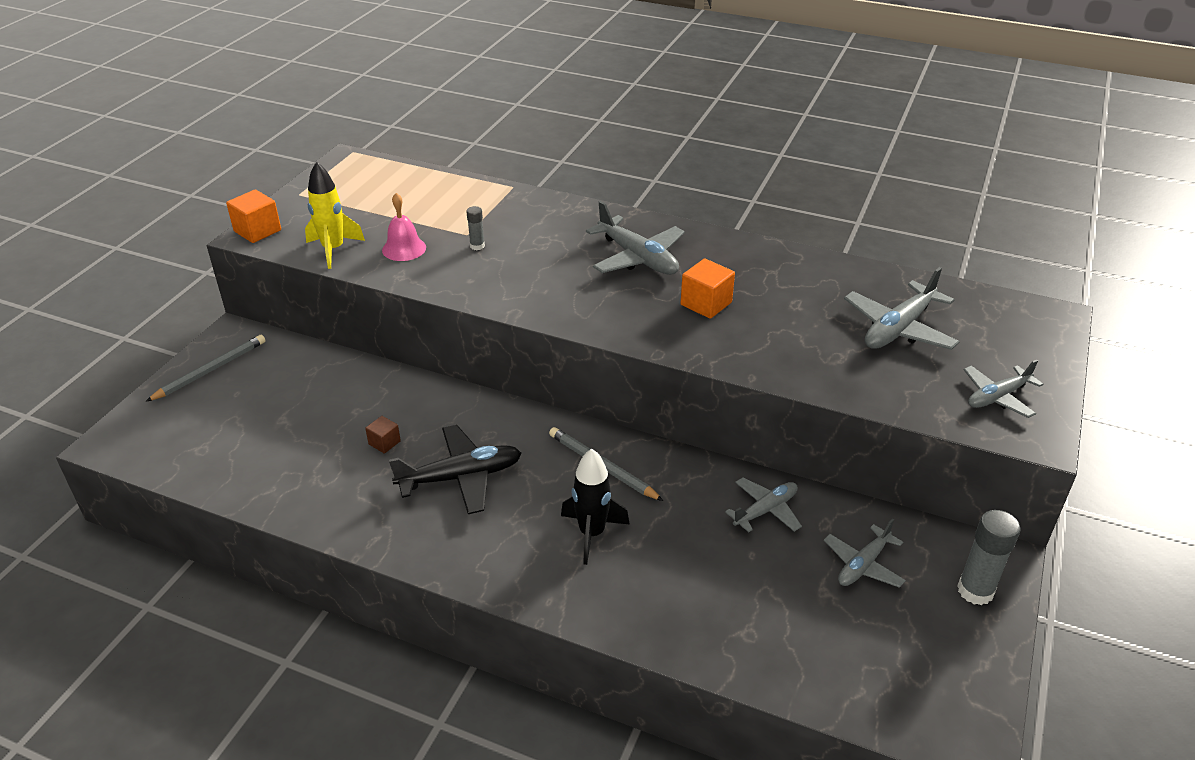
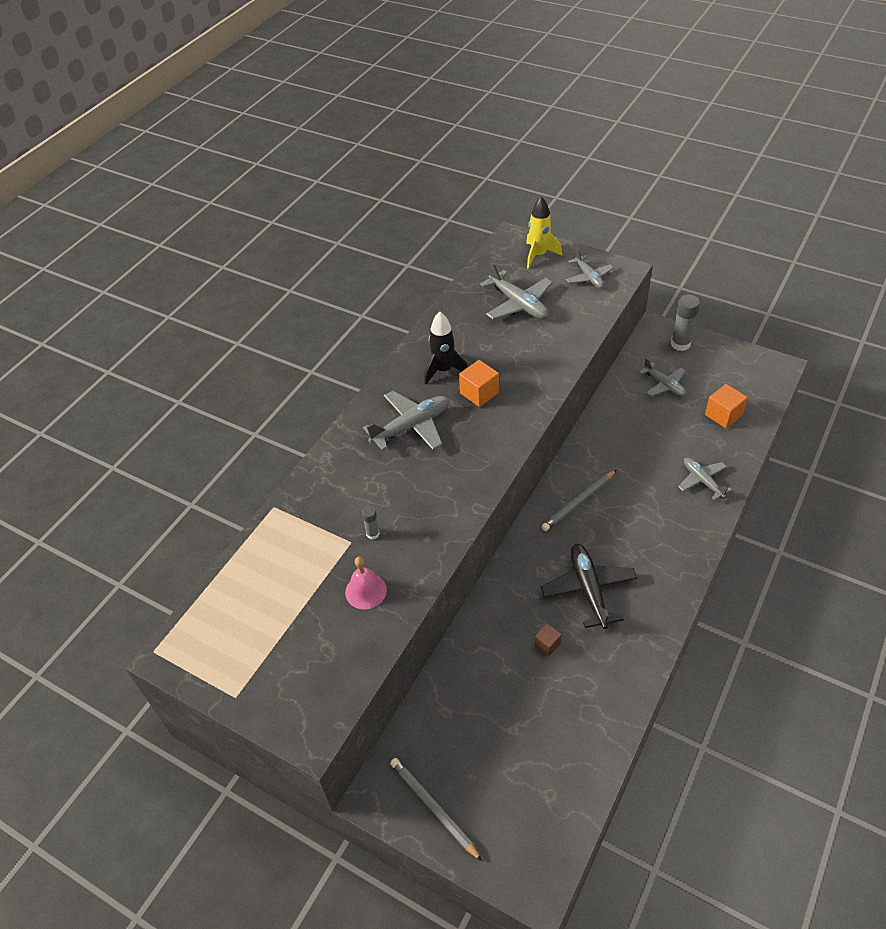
camera: 80 degrees left, 10 degrees up
orange cube [226,189,281,243] -> orange cube moved to [705,384,748,428]
yellow rocket [305,162,365,269] -> yellow rocket moved to [526,196,562,269]
black rocket [561,449,630,565] -> black rocket moved to [424,312,468,384]
grey plane [725,478,802,532] -> grey plane moved to [678,457,732,500]

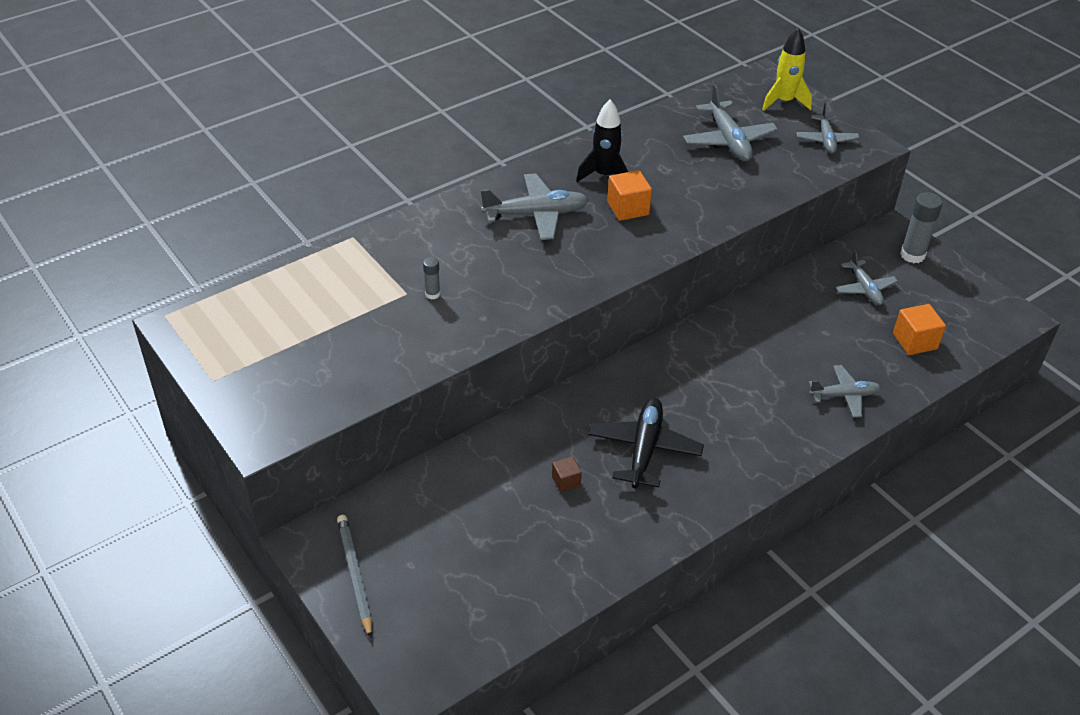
camera: 20 degrees right, 5 degrees down
pink bell [345,556,387,609] -> none
grey pencil [541,470,616,531] -> none
grey plane [678,457,732,500] -> grey plane turned 90 degrees clockwise [809,365,881,418]

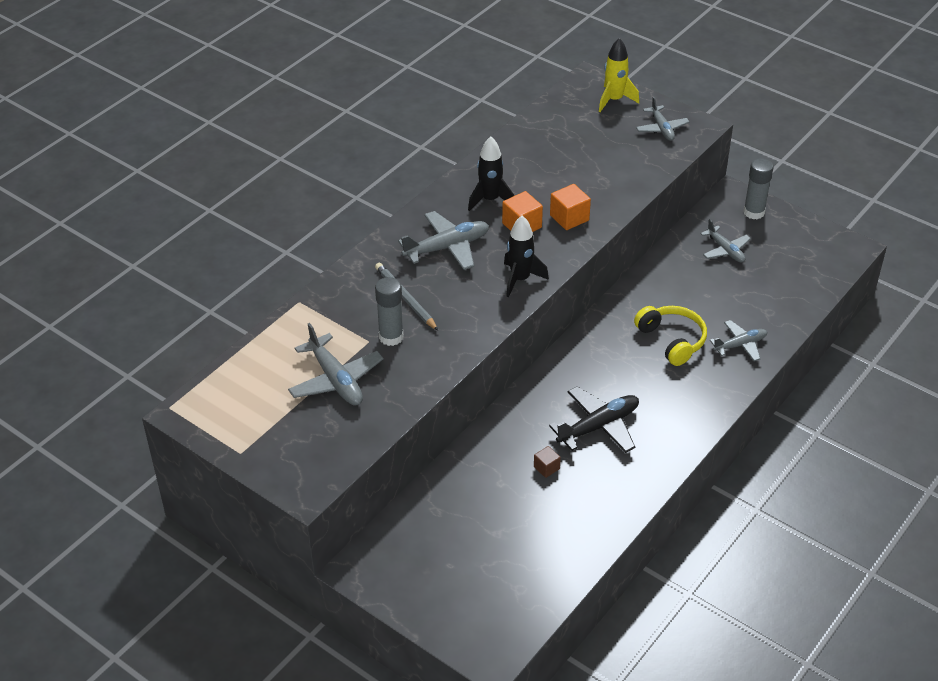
camera: 15 degrees left, 0 degrees up
grey pencil [337,515,372,639] -> grey pencil moved to [375,263,438,331]
grey glue stick [423,257,440,300] -> grey glue stick [375,277,404,346], size x1.88
black plane [588,398,704,489] -> black plane turned 60 degrees clockwise [549,387,639,453]
grey plane [683,84,778,161] -> grey plane moved to [288,323,383,406]
orange cube [893,304,946,355] -> orange cube moved to [550,184,591,230]
none -> black rocket [504,216,549,297]
none -> yellow headphones [634,306,707,366]

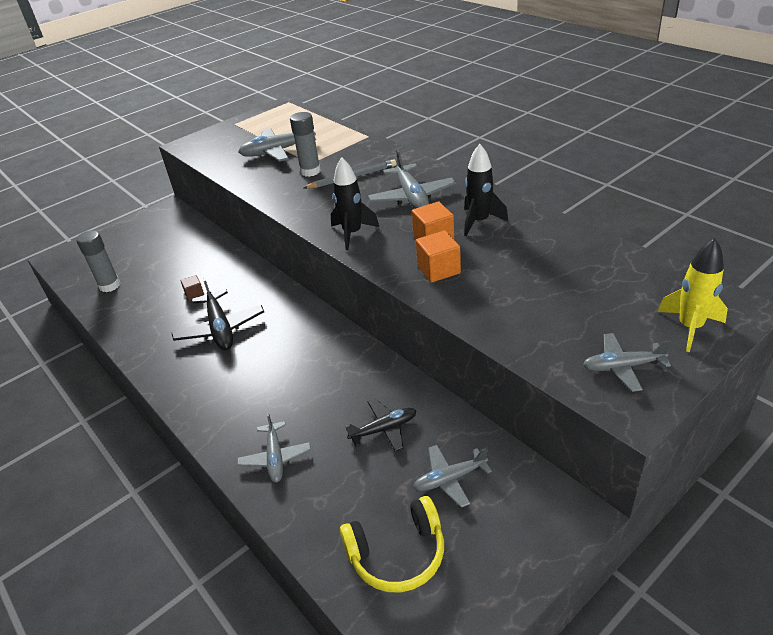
camera: 105 degrees right, 5 degrees down
yellow headphones [634,306,707,366] -> yellow headphones moved to [340,496,444,592]
grey glue stick [743,158,773,219] -> grey glue stick moved to [76,230,120,292]
none -> black plane [345,398,416,451]

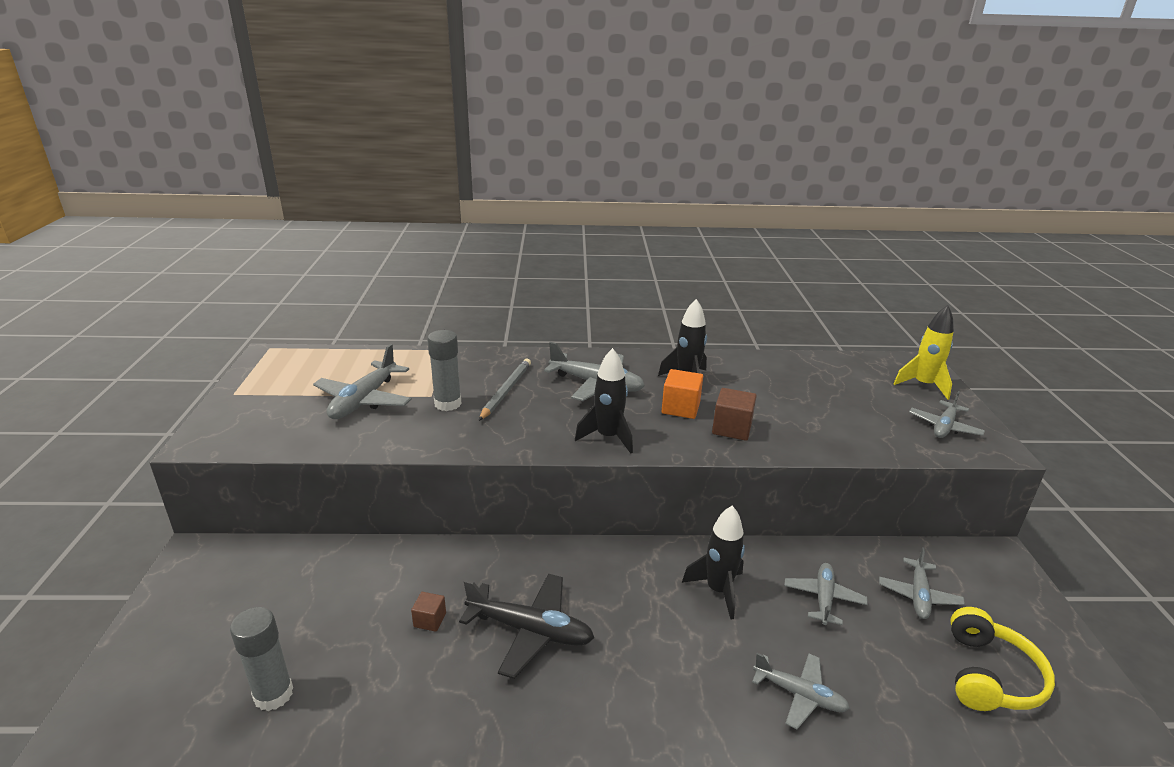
camera: 55 degrees left, 10 degrees down
black plane [345,398,416,451] -> grey plane [784,563,868,625]
orange cube [416,230,461,283] -> brown cube [712,388,757,441]
none -> black rocket [682,506,745,620]

